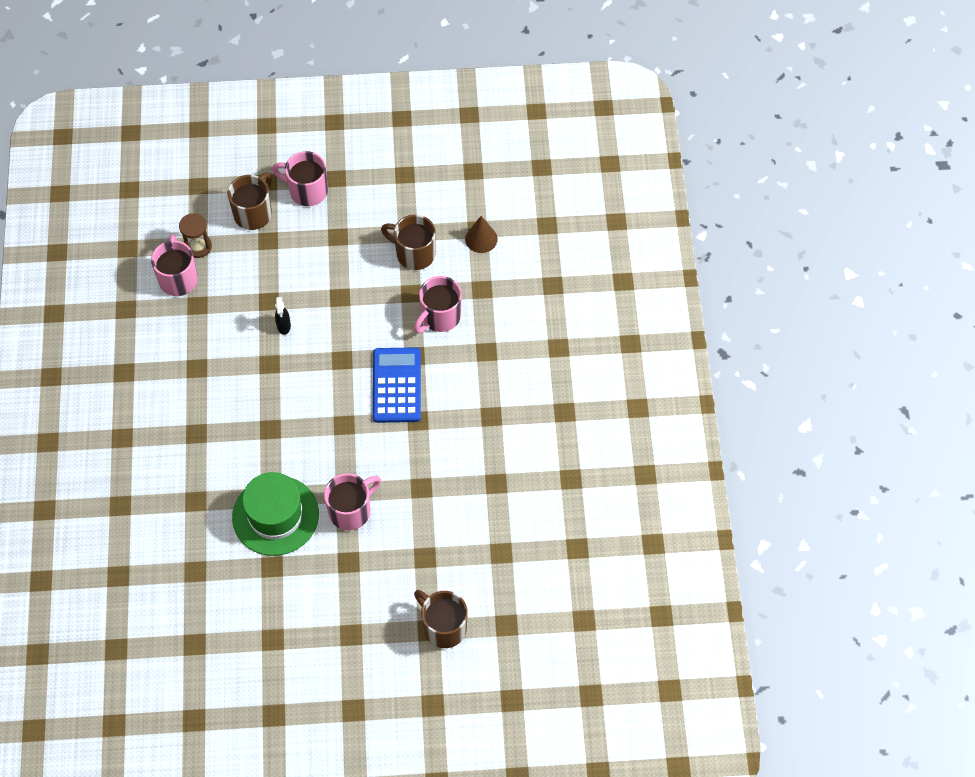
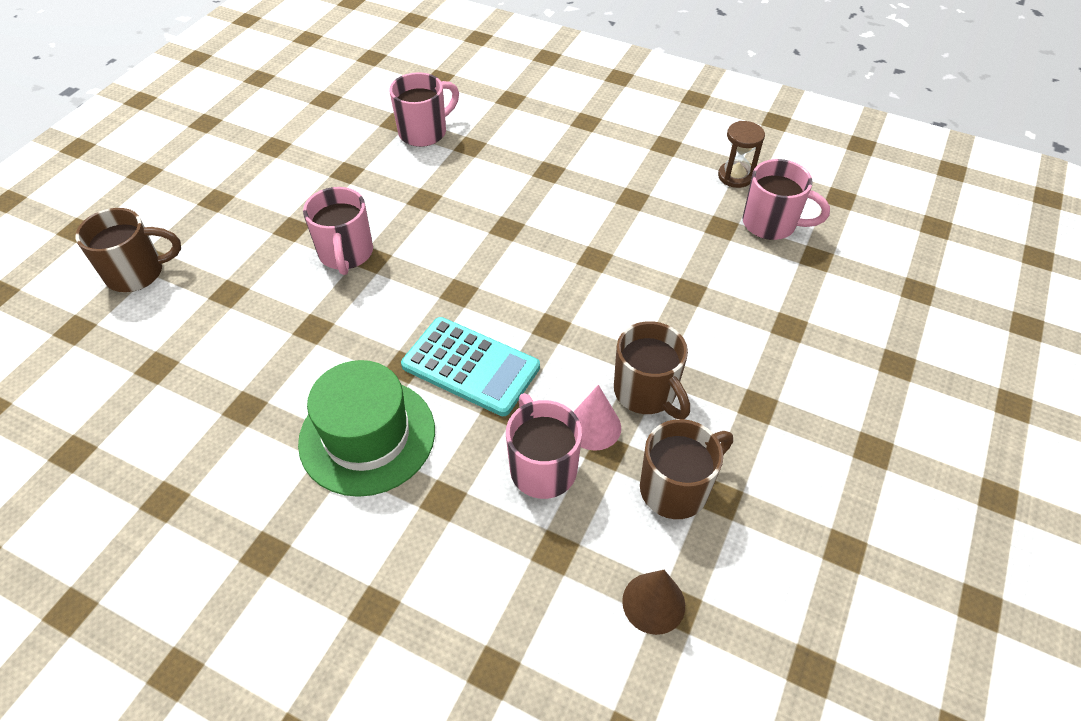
camera: 120 degrees right, 10 degrees down
brown hourglass [179,213,212,258] -> brown hourglass moved to [718,121,765,188]
brown mug [227,172,272,230] -> brown mug moved to [614,321,690,419]
green hat [232,472,319,556] -> green hat moved to [298,360,435,497]
pink mug [272,151,328,206] -> pink mug moved to [390,72,459,147]
black spray bottle [275,297,291,335] -> none
blue calculator [373,347,421,423] -> turquoise calculator [401,317,540,416]
none -> pink cone [574,385,621,451]

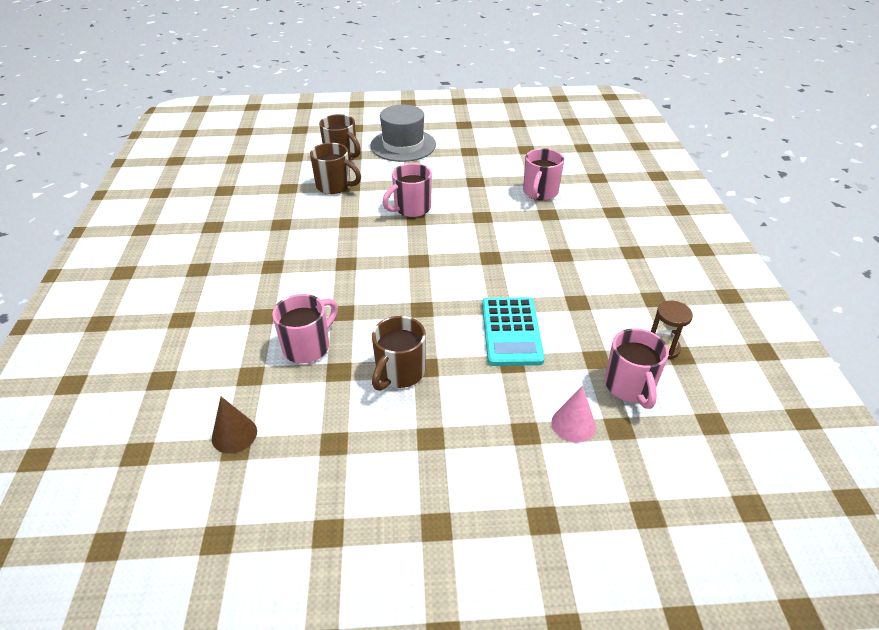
camera: 60 degrees right, 10 degrees down
green hat [298,360,435,497] -> none
pink mug [390,72,459,147] -> pink mug turned 90 degrees clockwise [523,148,564,201]
turquoise calculator [401,317,540,416] -> turquoise calculator moved to [482,297,544,366]
pink cone [574,385,621,451] -> pink cone moved to [552,386,596,443]
brown mug [640,419,733,519] -> brown mug moved to [310,143,361,194]
none -> grey hat [370,105,436,162]

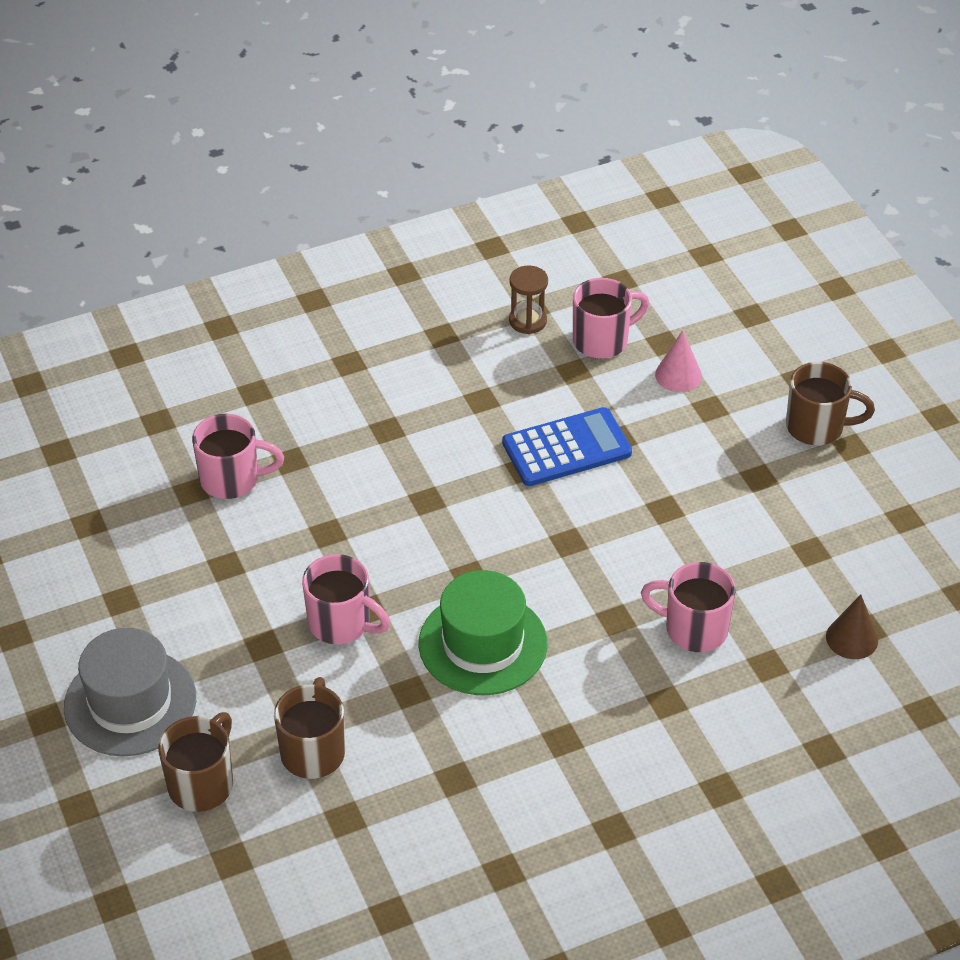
camera: 110 degrees left, 5 degrees up
brown mug [372,316,426,391] -> brown mug moved to [786,362,875,445]
turquoise calculator [482,297,544,366] -> blue calculator [502,407,632,486]
none -> green hat [418,570,547,695]

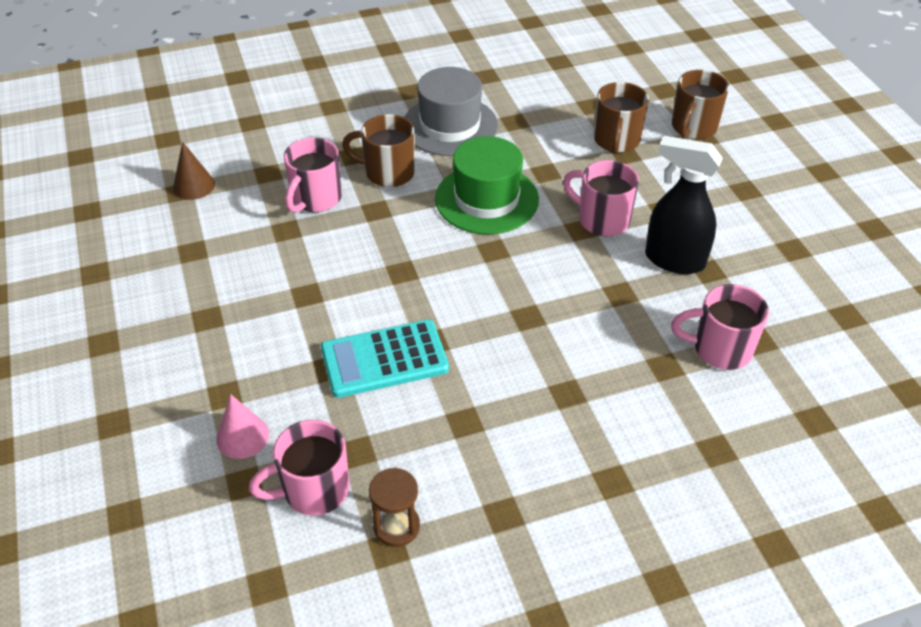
camera: 175 degrees left, 0 degrees up
grey hat [64,628,196,756] -> grey hat moved to [405,67,498,156]
blue calculator [502,407,632,486] -> turquoise calculator [321,319,449,398]
pink mug [641,562,736,652] -> pink mug turned 90 degrees clockwise [284,138,342,213]
brown mug [786,362,875,445] -> brown mug moved to [342,114,415,187]
none -> black spray bottle [645,136,723,274]

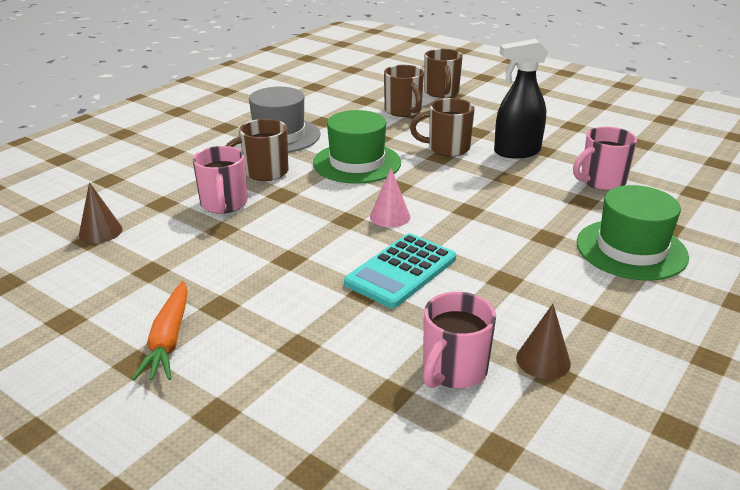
camera: 35 degrees left, 15 degrees down
pink cone [216,394,269,459] -> pink cone moved to [370,169,410,227]
brown hourglass [369,468,420,547] -> brown cone [516,304,571,379]
pink mug [563,160,639,236] -> brown mug [410,98,475,157]
none -> orange carrot [132,281,188,381]
none -> green hat [577,185,689,281]

